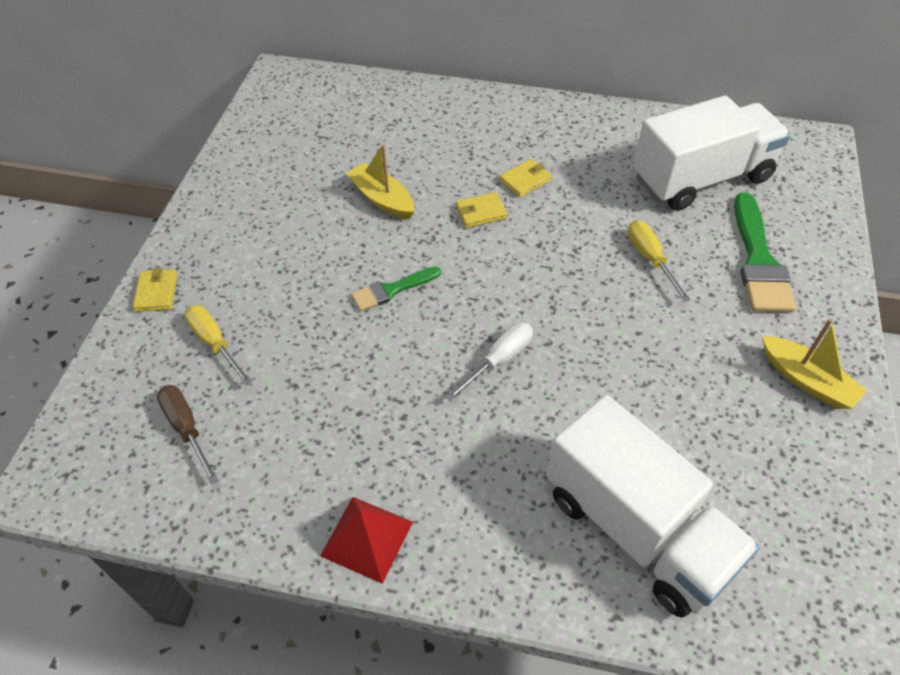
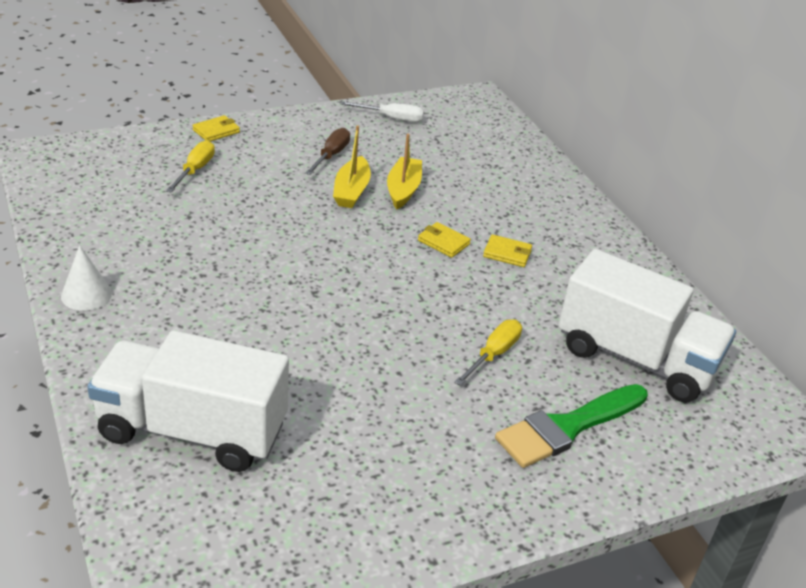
camera: 50 degrees right, 15 degrees down
brown screwdriver [157,385,219,484] -> brown screwdriver moved to [305,128,350,175]
red pyramid [320,497,413,584] -> white cone [61,245,112,311]
green brush [351,267,441,311] -> none
white screwdriver [446,322,533,402] -> white screwdriver moved to [341,101,424,122]
white truck [546,395,760,618] -> white truck turned 90 degrees clockwise [87,330,289,472]
yellow boat [762,318,867,409] -> yellow boat moved to [333,125,371,208]

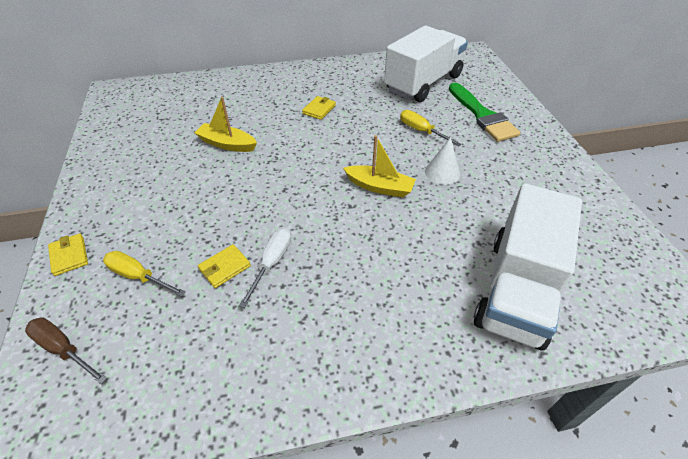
camera: 75 degrees left, 10 degrees up
white cone [61,245,112,311] -> white cone moved to [425,137,460,185]
brown screwdriver [305,128,350,175] -> brown screwdriver moved to [25,317,108,384]
yellow boat [333,125,371,208] -> yellow boat moved to [343,135,416,198]
white screwdriver [341,101,424,122] -> white screwdriver moved to [239,228,291,308]
yellow wallet [418,222,471,258] -> yellow wallet moved to [198,244,251,288]

